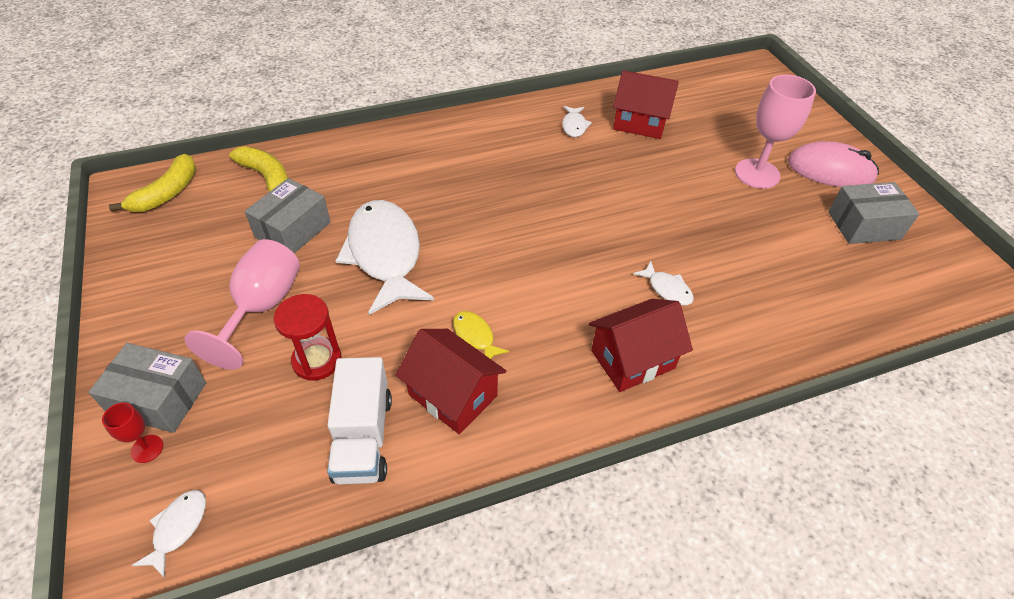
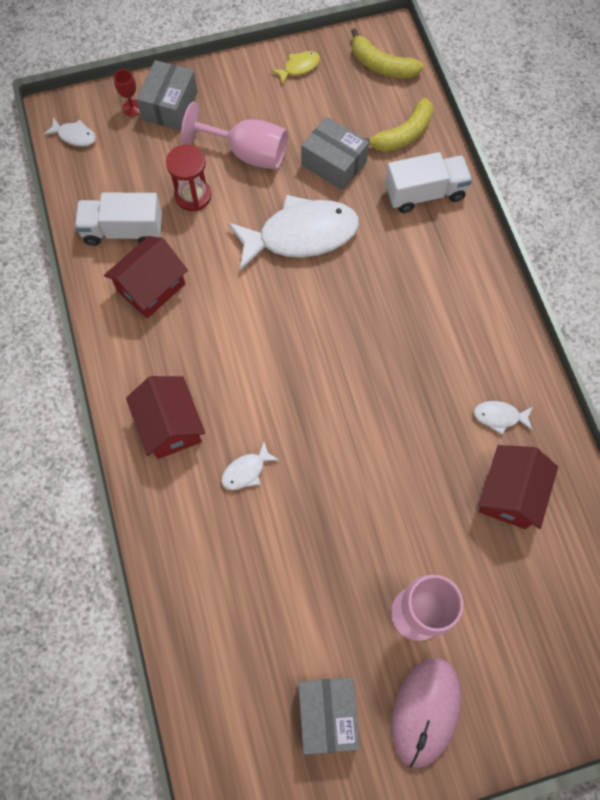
camera: 95 degrees right, 20 degrees up
yellow fish [453,311,509,359] -> yellow fish moved to [271,51,320,85]
none -> white truck [385,152,472,213]

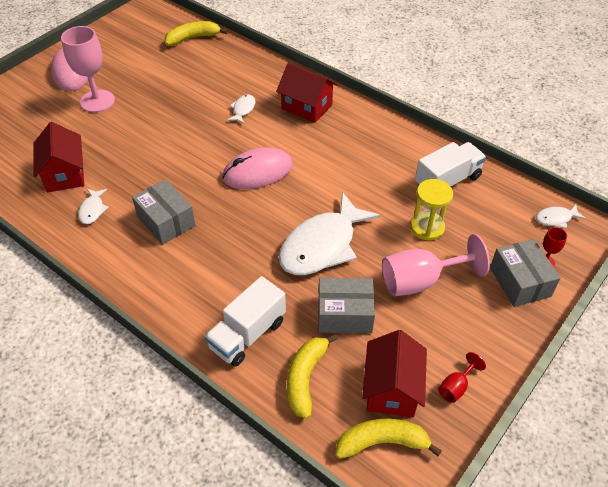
camera: 145 degrees right, 20 degrees down
red house [104,236,188,318] -> red house moved to [362,330,427,417]
red hourglass [166,145,212,211] -> yellow hourglass [411,179,453,241]
yellow fish [271,51,320,85] -> red goblet [438,352,486,403]
grey box [298,677,360,755] -> grey box moved to [132,179,196,245]
white fish [474,401,533,435] -> white fish turned 120 degrees clockwise [78,189,108,224]
none -> yellow banana [165,21,228,46]
none -> pink mouse [222,147,293,189]

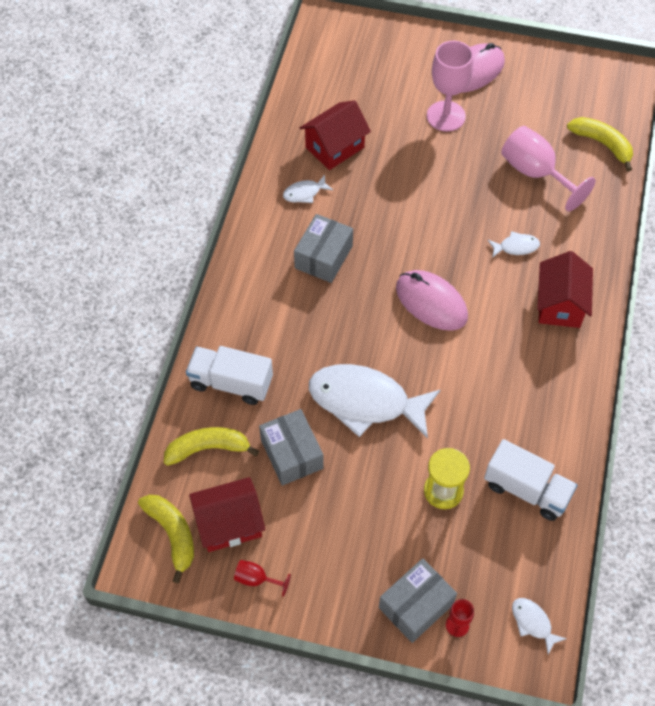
camera: 65 degrees right, 10 degrees up
pink goblet [382,234,490,296] -> pink goblet moved to [501,126,596,212]

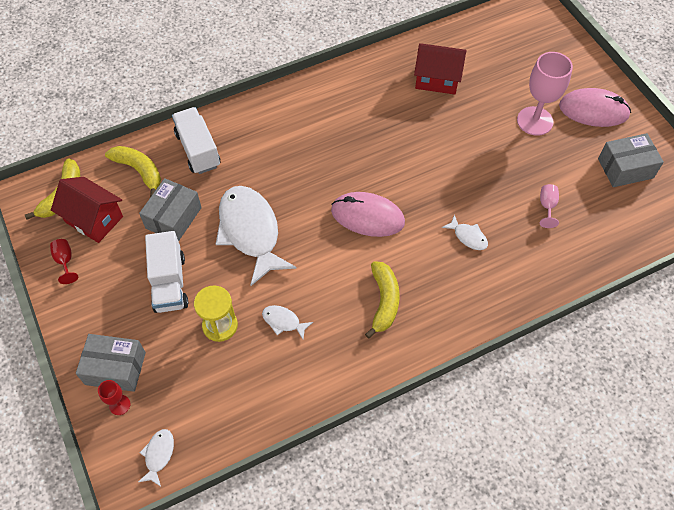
camera: 50 degrees right, 0 degrees up
white fish [283,175,333,203] -> white fish moved to [262,305,313,339]
grey box [294,214,353,283] -> grey box moved to [598,133,664,187]
pink mouse [396,270,468,331] -> pink mouse turned 75 degrees counterclockwise [331,192,405,237]
white truck [484,439,577,521] -> white truck moved to [145,231,188,313]
pink goblet [501,126,596,212] -> pink goblet [540,184,559,228], size x0.47
red house [537,251,593,328] -> none
yellow banana [567,117,633,171] -> yellow banana moved to [365,261,400,339]

